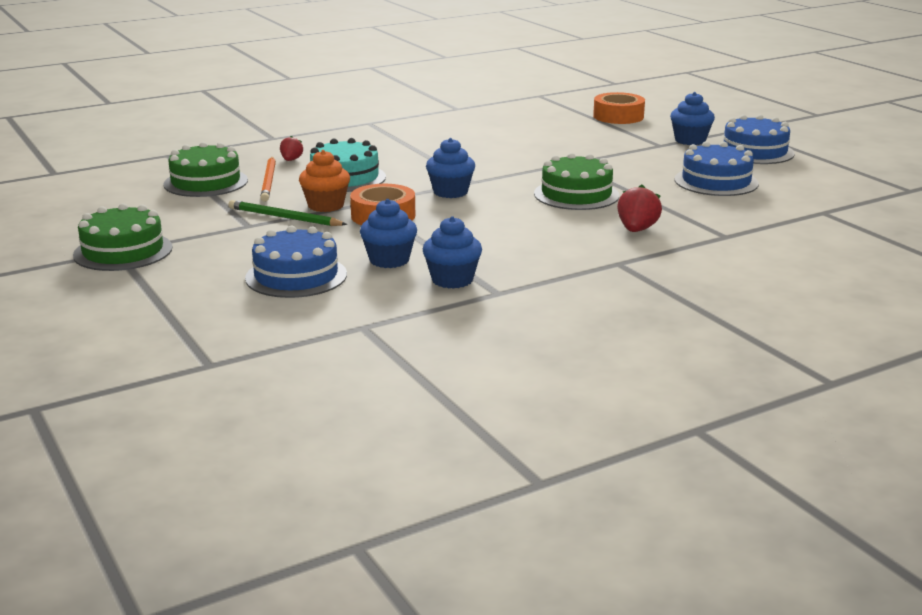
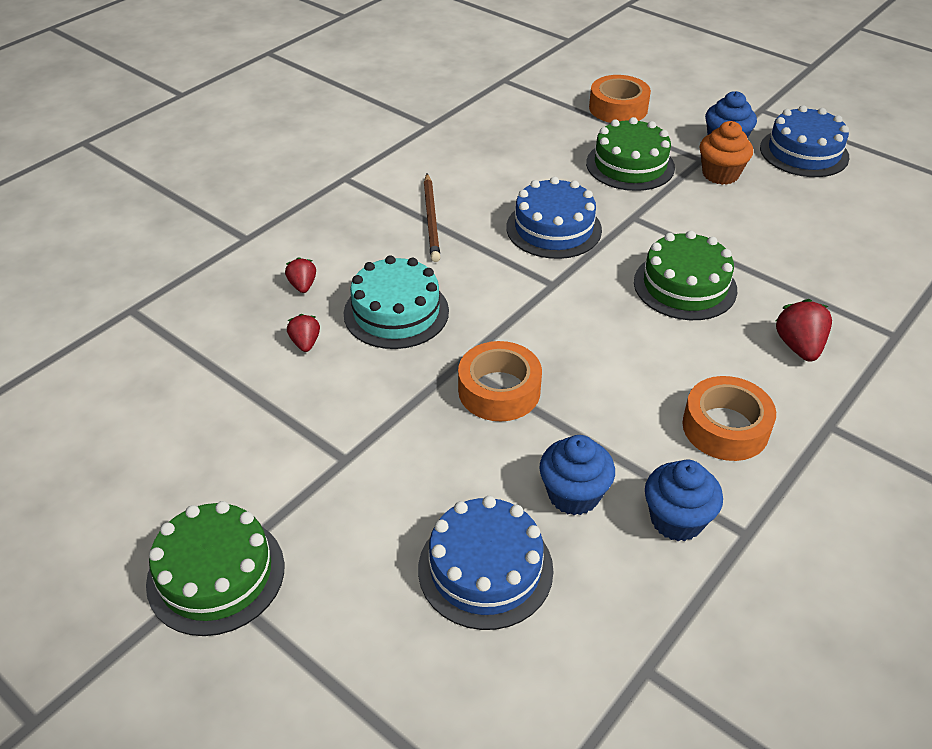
camera: 20 degrees left, 20 degrees up
green cake [163,142,248,197] -> green cake moved to [586,117,675,191]
green pencil [229,200,347,226] -> none
orange pencil [260,157,276,202] -> red strawberry [287,314,320,352]
orange cupcake [299,150,350,212] -> orange cupcake moved to [700,121,753,185]
blue cupcake [426,138,475,198] -> none
blue cake [674,141,759,196] -> blue cake moved to [506,177,602,259]
none -> brown pencil [424,174,440,262]
none -> orange tape [682,376,776,461]

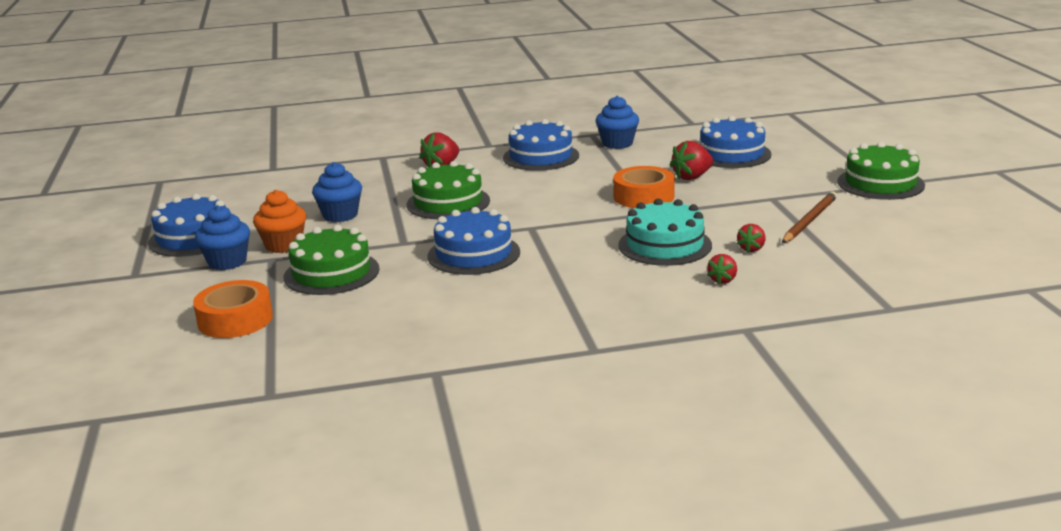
camera: 140 degrees left, 20 degrees down
brown pencil [424,174,440,262] -> brown pencil moved to [782,192,837,243]
blue cupcake [539,435,615,515] -> blue cupcake moved to [312,162,362,222]
orange tape [682,376,776,461] -> blue cake [503,119,579,171]
none -> red strawberry [670,141,713,180]

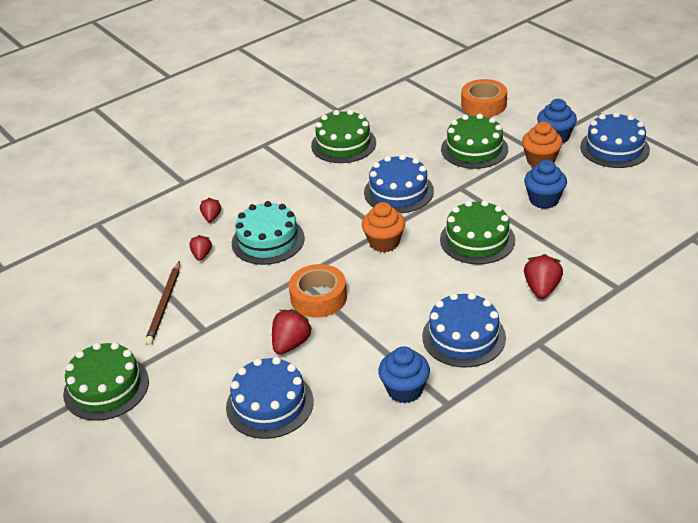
camera: 155 degrees right, 15 degrees up
none -> green cake [311,110,376,163]
none -> orange cupcake [362,202,405,252]

